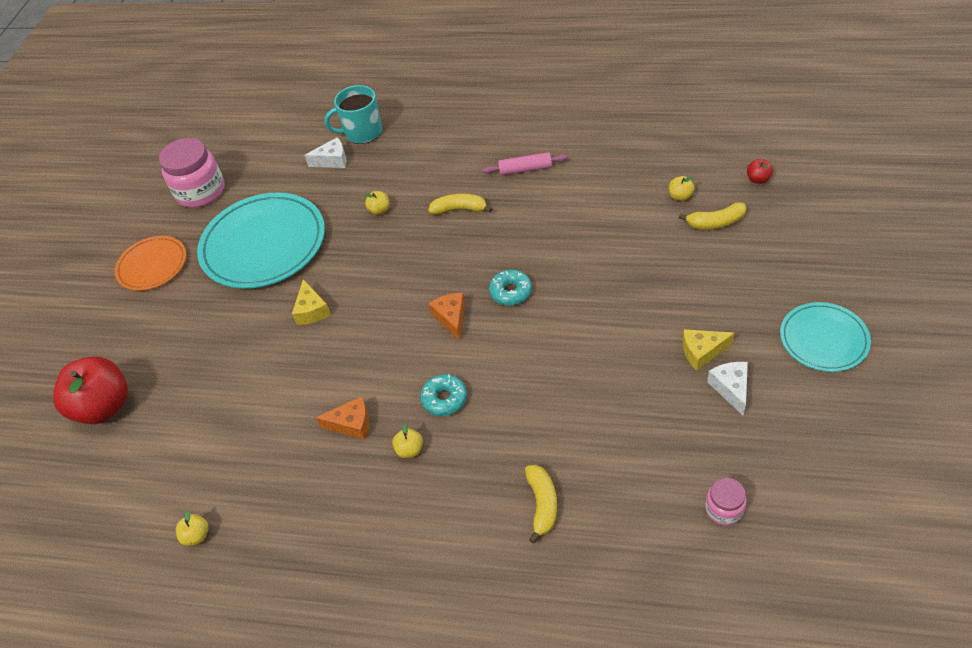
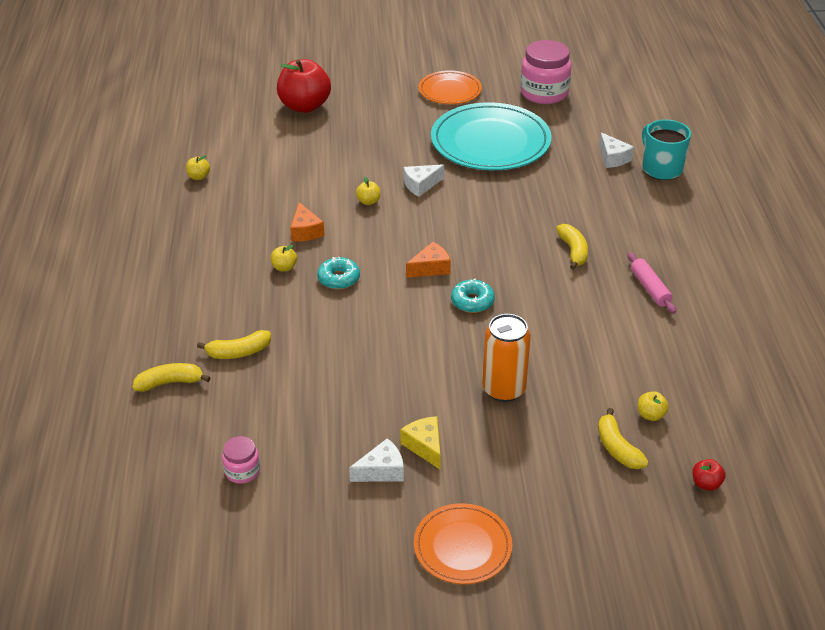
camera: 70 degrees right, 10 degrees down
yellow cheese [292,279,331,325] -> white cheese [404,164,444,197]
yellow apple [365,191,389,215] -> yellow apple moved to [356,176,380,205]
turquoise plate [780,302,871,372] -> orange plate [414,503,512,584]
none -> yellow banana [133,363,211,392]
none -> orange can [482,314,531,402]

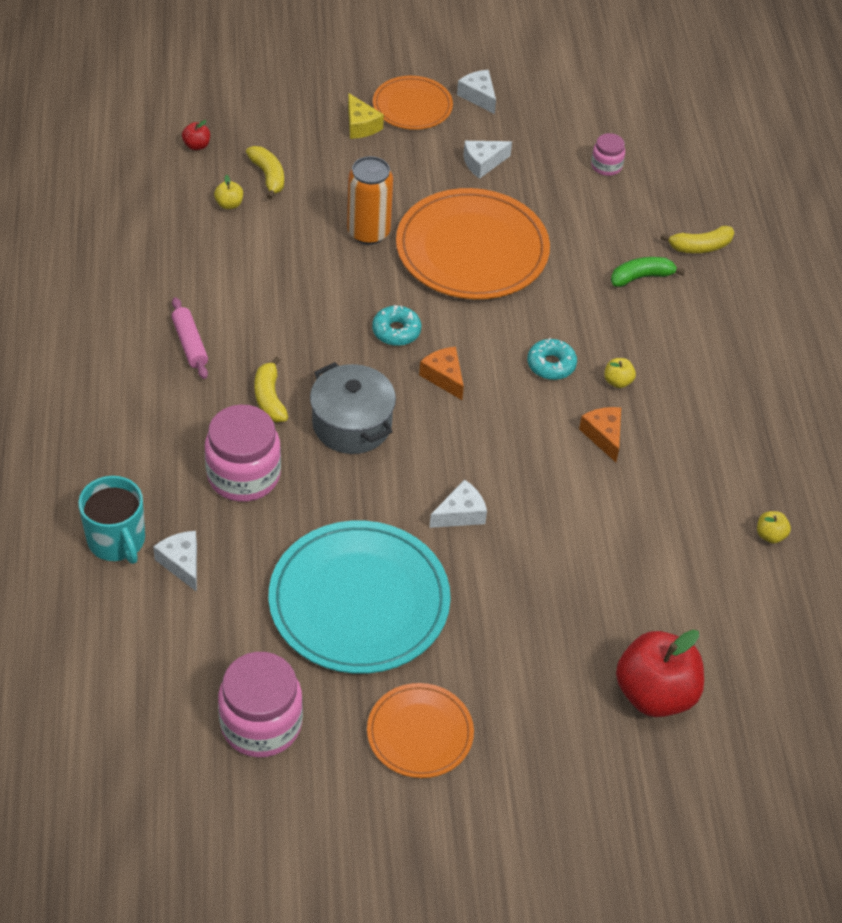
camera: 175 degrees right, 10 degrees up
yellow banana [197,330,271,359] -> green banana [611,257,685,287]
yellow apple [356,176,380,205] -> none
yellow cheese [400,416,441,469] -> yellow cheese moved to [348,93,384,139]
orange cheese [406,242,451,278] -> orange cheese turned 90 degrees clockwise [419,347,464,400]
none -> pink jar [205,405,281,502]
none -> grey pot [310,362,396,454]
none -> orange plate [396,188,550,299]
none -> white cheese [457,70,496,114]

